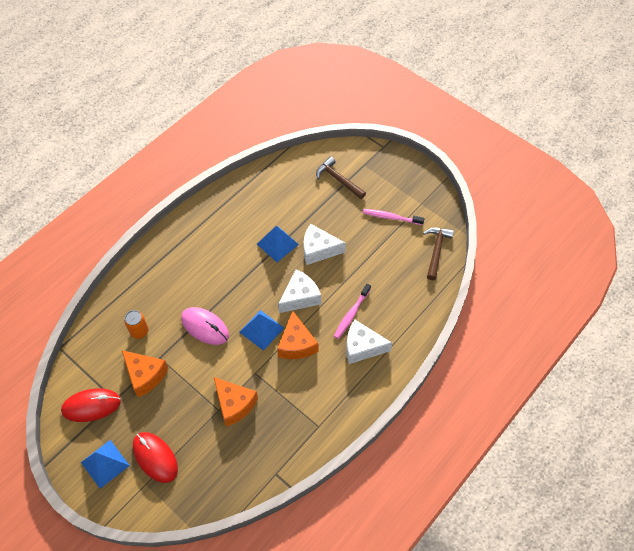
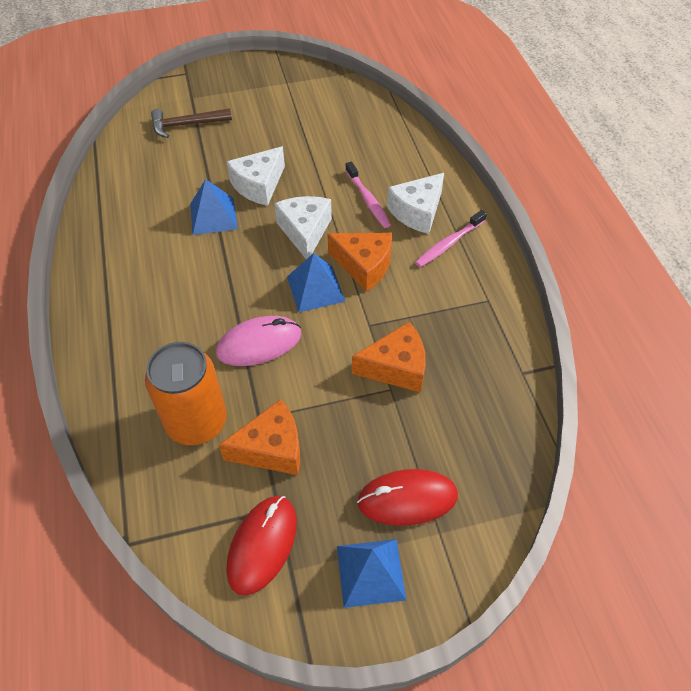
camera: 55 degrees left, 5 degrees down
orange can [124,310,149,339] -> orange can [145,342,227,445], size x1.95
pink toothbrush [363,209,425,225] -> pink toothbrush moved to [415,210,487,267]
brown hammer [423,228,454,280] -> none

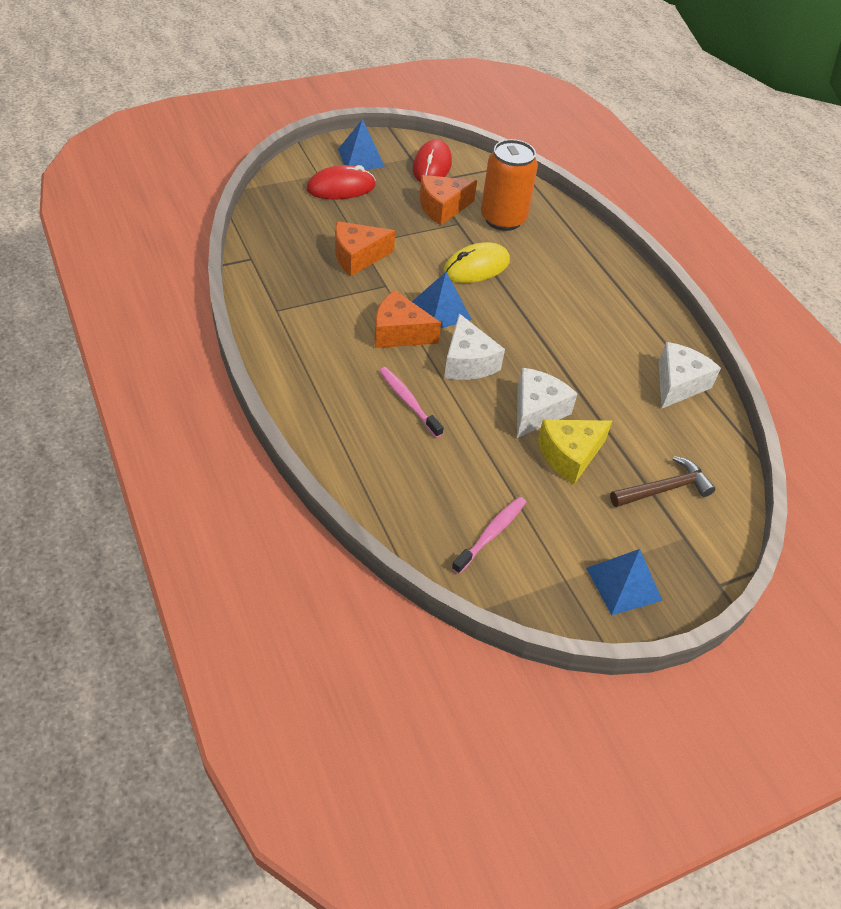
camera: 165 degrees right, 5 degrees down
blue pyramid [190,179,238,235] -> blue pyramid moved to [586,549,662,616]
pink mouse [216,316,301,366] -> yellow mouse [443,242,510,283]
white cheese [387,173,444,234] -> white cheese moved to [658,342,721,408]
pink toothbrush [415,210,487,267] -> pink toothbrush moved to [452,497,526,574]
none -> yellow cheese [538,420,612,484]

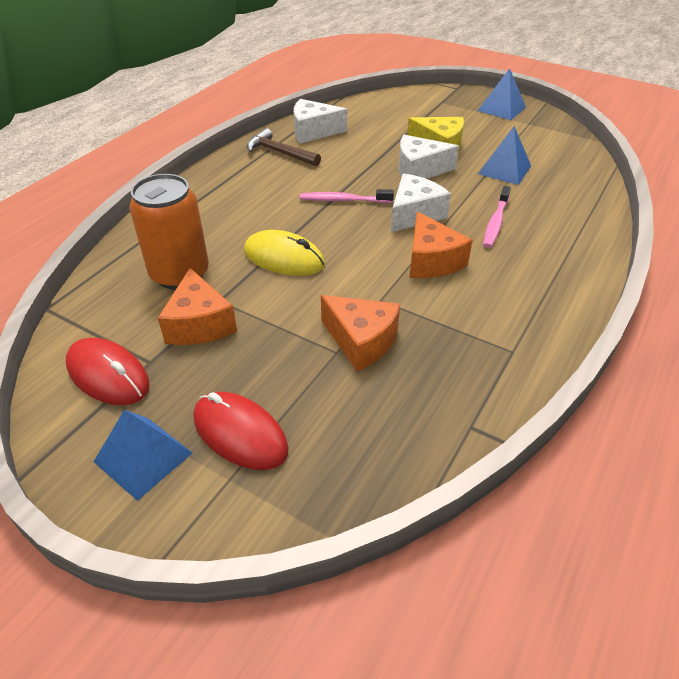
camera: 120 degrees left, 5 degrees down
blue pyramid [412,272,472,329] -> blue pyramid moved to [478,126,531,185]
red mouse [413,139,452,183] -> red mouse turned 60 degrees clockwise [66,338,150,405]
orange cheese [420,175,477,225] -> orange cheese turned 45 degrees clockwise [158,268,237,345]
pink toothbrush [452,497,526,574] -> pink toothbrush moved to [300,189,394,203]
brown hammer [610,456,715,507] -> brown hammer moved to [247,128,321,166]

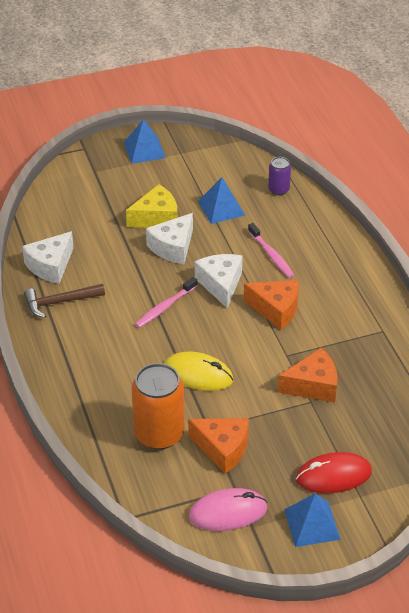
camera: 50 degrees left, 0 degrees up
red mouse [66,338,150,405] -> pink mouse [189,488,268,531]
yellow mouse [244,230,325,276] -> yellow mouse turned 45 degrees clockwise [164,351,233,391]
none -> purple can [268,157,291,195]

